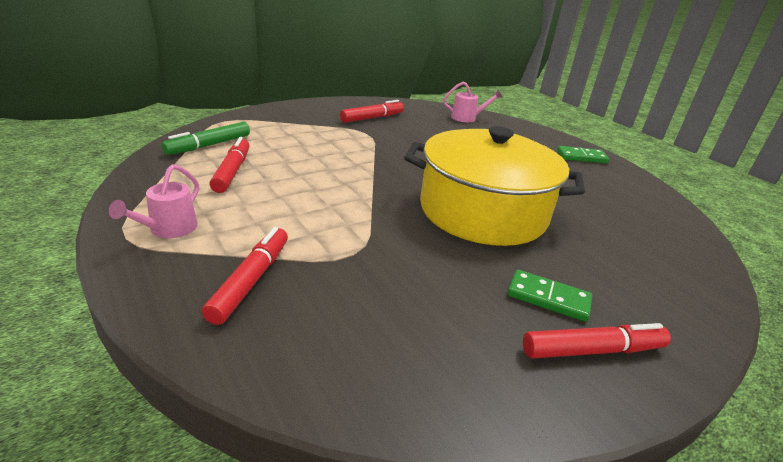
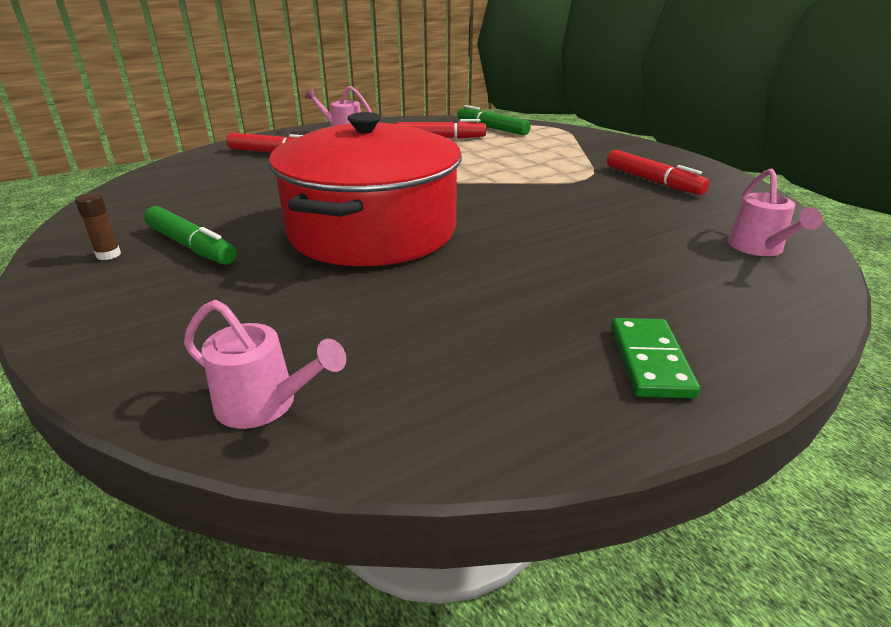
camera: 95 degrees right, 0 degrees up
yellow pot [404,126,585,246] -> red pot [269,112,462,266]
green domino [508,270,592,322] -> green marker [144,206,237,265]
red marker [523,323,671,359] -> brown glue stick [75,193,121,260]
none -> pink watering can [184,300,346,429]

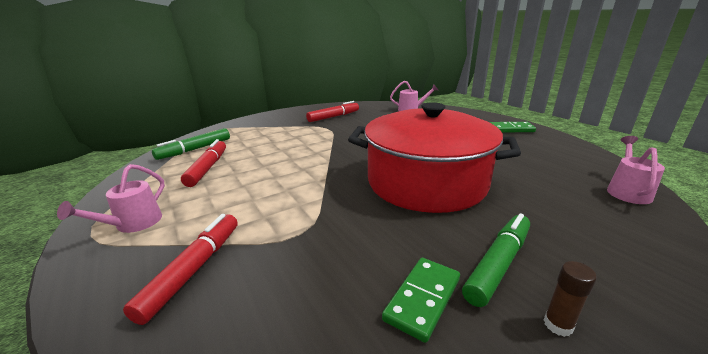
camera: 90 degrees left, 5 degrees down
none -> green domino [382,258,460,343]

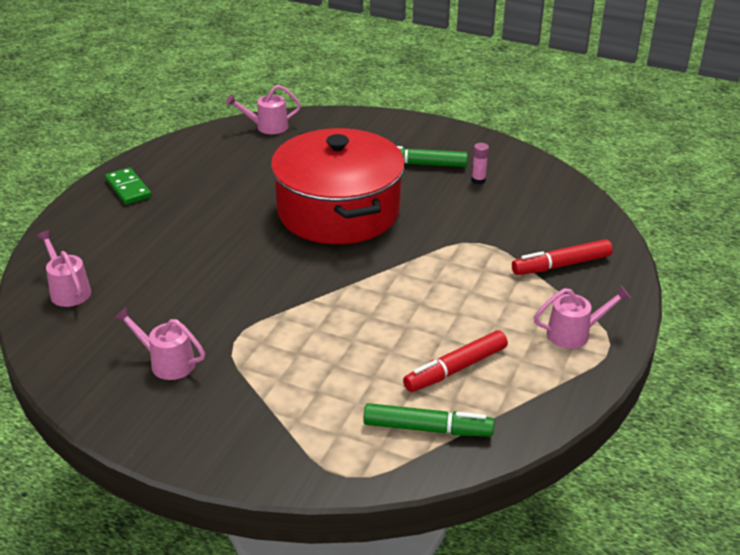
camera: 125 degrees left, 10 degrees up
red marker [306,101,359,122] -> pink watering can [114,307,205,380]
green domino [382,258,460,343] -> pink glue stick [471,143,489,185]
brown glue stick [544,261,597,337] -> none

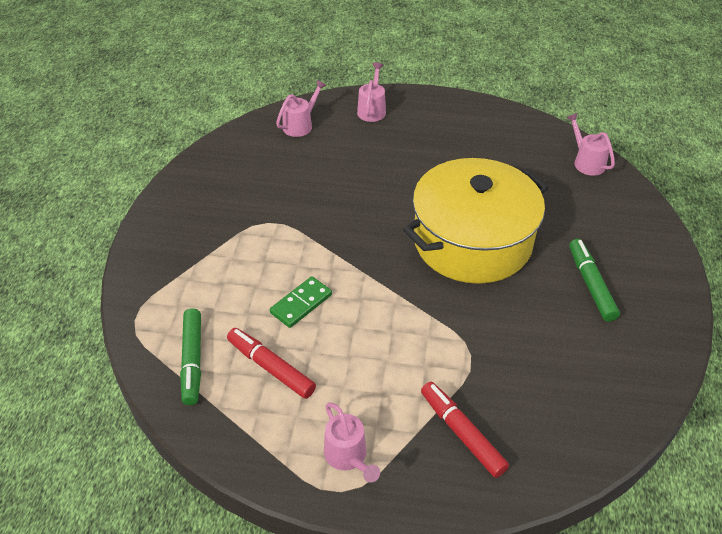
camera: 75 degrees right, 10 degrees up
green domino [105,167,151,205] -> green domino moved to [270,276,332,328]
pink watering can [114,307,205,380] -> pink watering can moved to [357,63,386,122]
red pot [271,128,405,244] -> yellow pot [403,158,549,284]
pink glue stick [471,143,489,185] -> none

